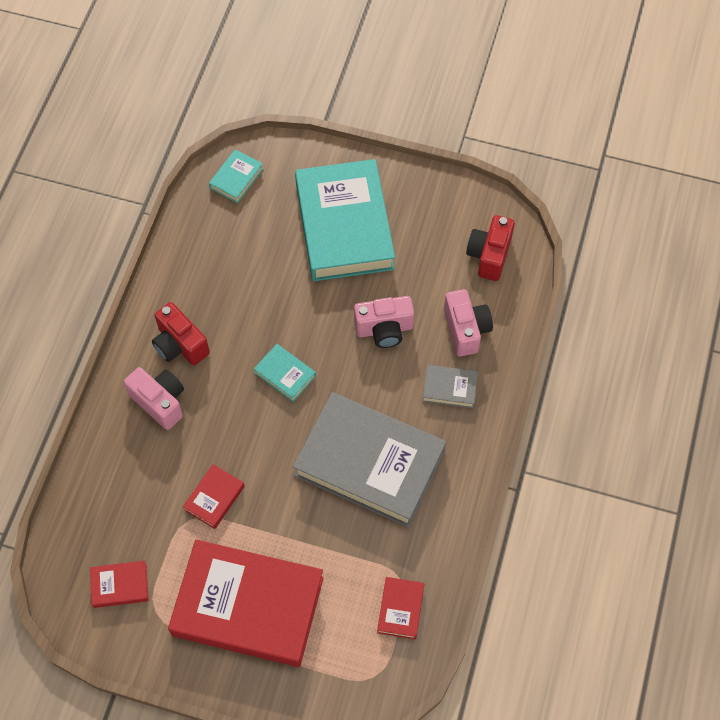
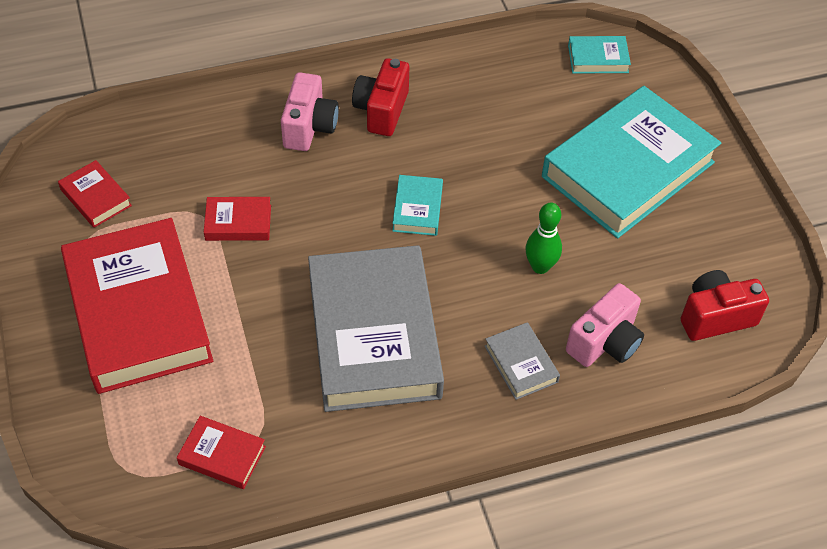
camera: 55 degrees right, 10 degrees down
pink camera [354,296,414,348] -> green bowling pin [525,203,562,274]
red book [377,577,424,640] -> red book turned 45 degrees clockwise [177,416,266,489]

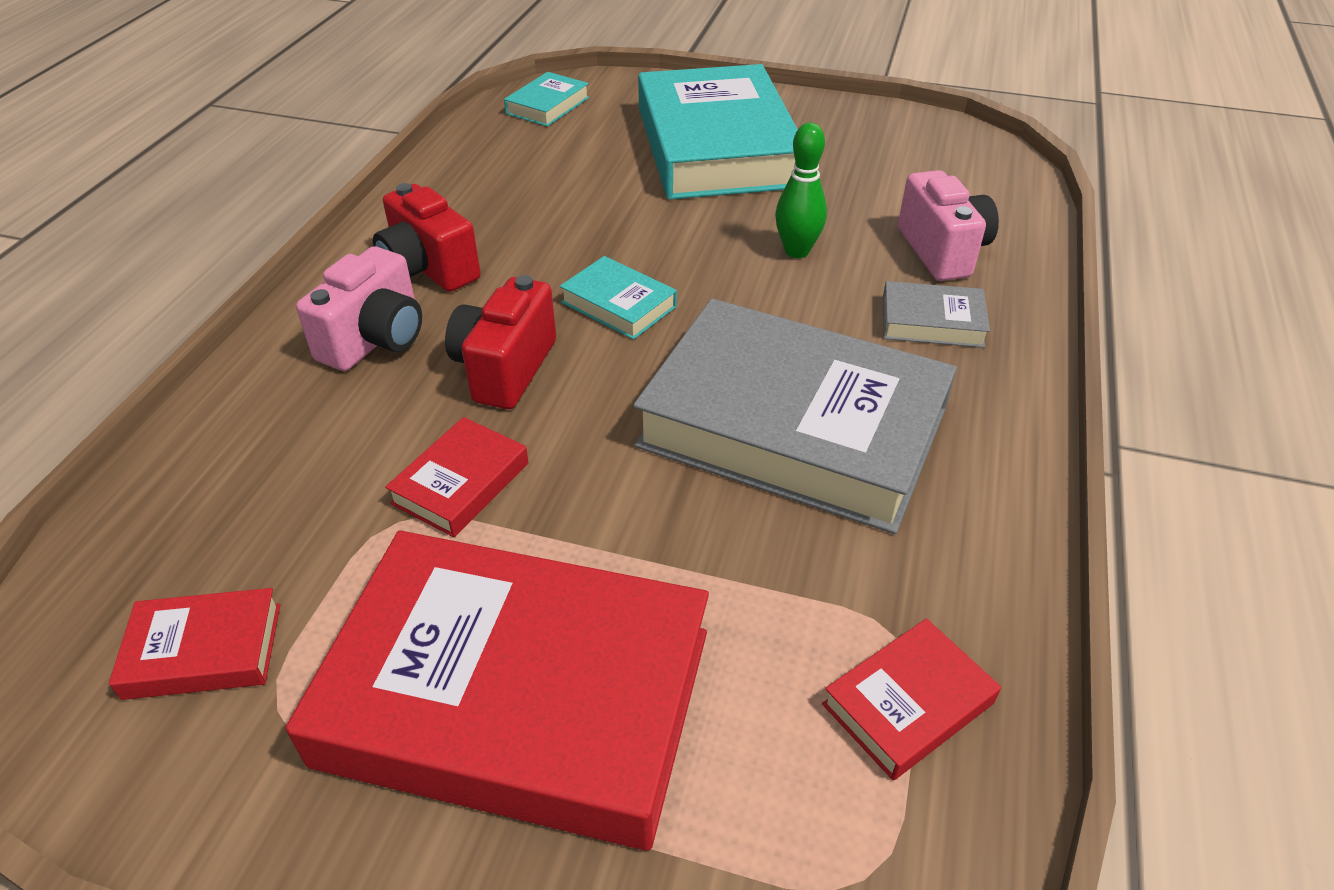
camera: 55 degrees left, 10 degrees down
pink camera [281,72,339,151] -> pink camera turned 75 degrees clockwise [296,246,422,371]
red camera [681,270,769,341] -> red camera moved to [445,275,556,409]

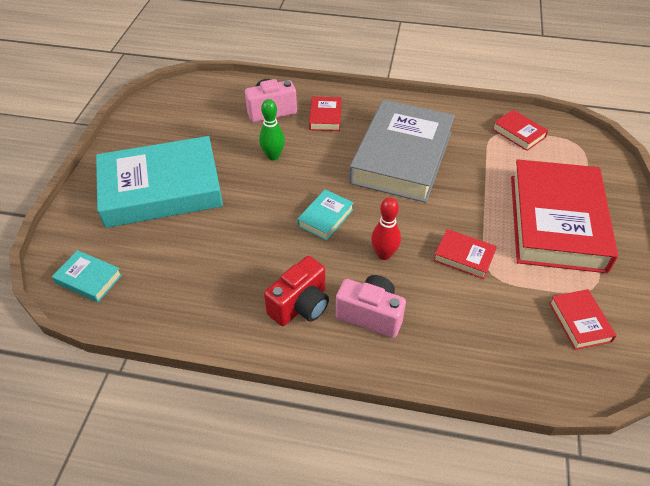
camera: 95 degrees left, 5 degrees up
red camera [445,275,556,409] -> red bowling pin [371,197,401,260]
grey book [883,281,990,348] -> red book [309,97,341,131]

